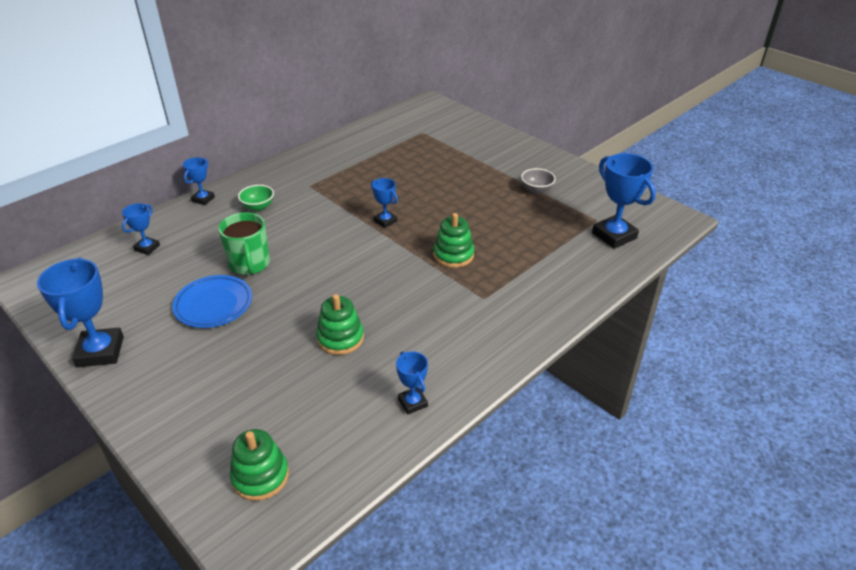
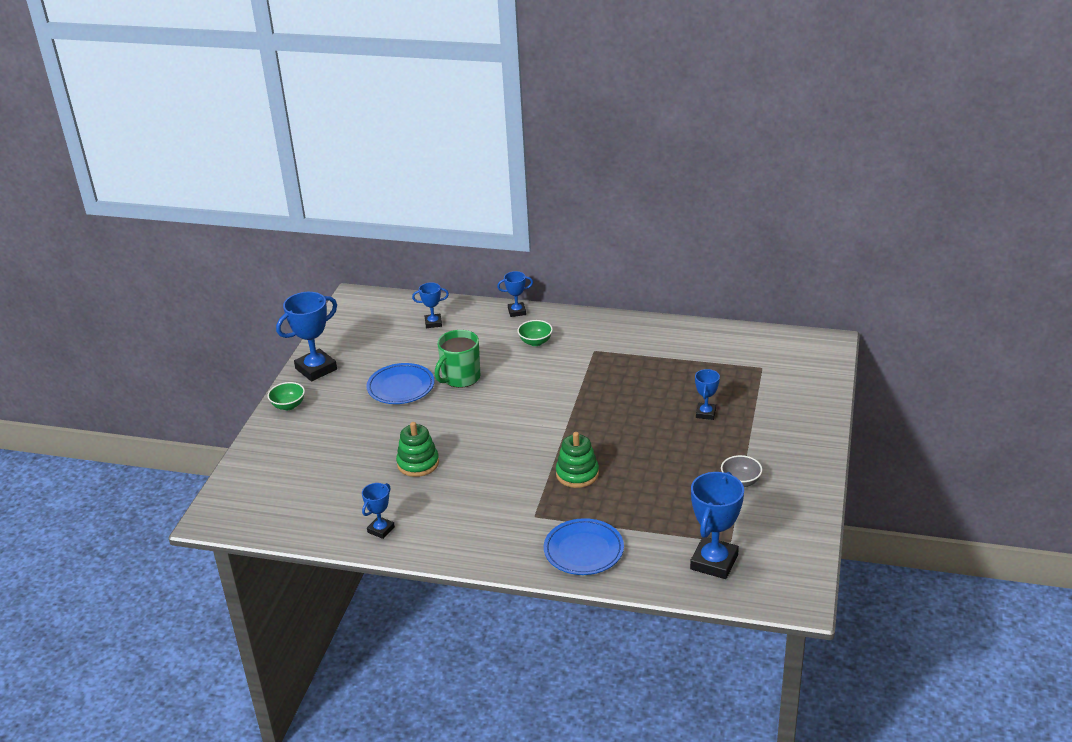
camera: 60 degrees right, 5 degrees down
green stacking toy [230,429,289,501] -> none
blue trophy [371,178,398,228] -> blue trophy moved to [695,369,720,420]
none -> green bowl [267,382,305,410]
none -> blue plate [544,518,624,575]

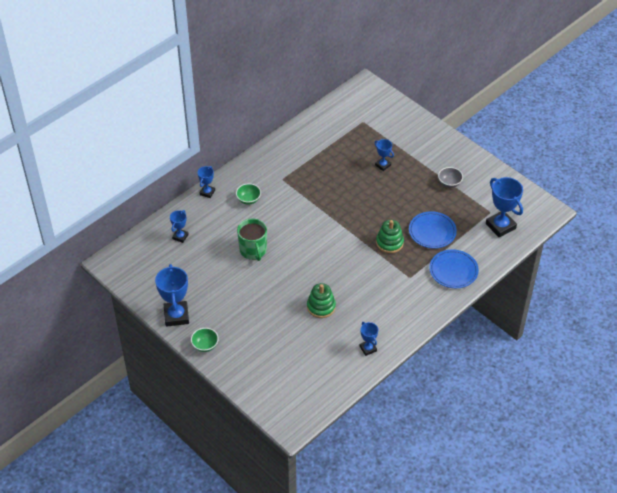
camera: 60 degrees left, 15 degrees up
blue plate [367,363,435,404] -> blue plate moved to [409,211,457,248]

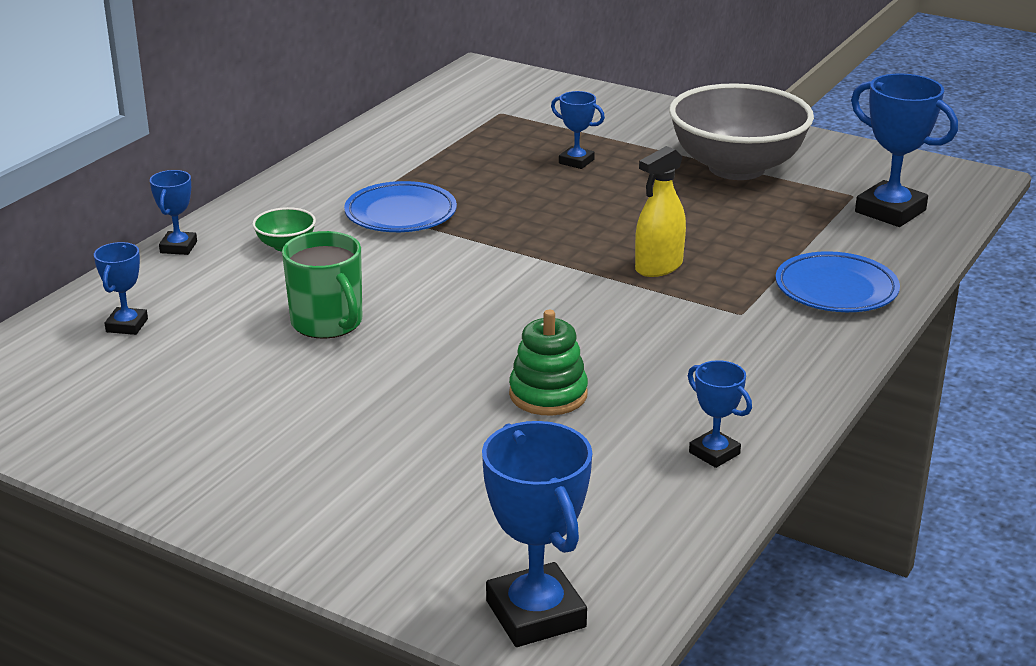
camera: 15 degrees left, 20 degrees down
blue trophy [155,264,189,327] -> blue trophy moved to [482,421,592,647]
green bowl [191,328,219,352] -> none
green stacking toy [376,220,404,253] -> yellow spray bottle [635,146,686,277]
blue plate [409,211,457,248] -> blue plate moved to [344,181,457,232]
grey bowl [438,167,463,188] -> grey bowl [669,83,814,180], size x2.48

